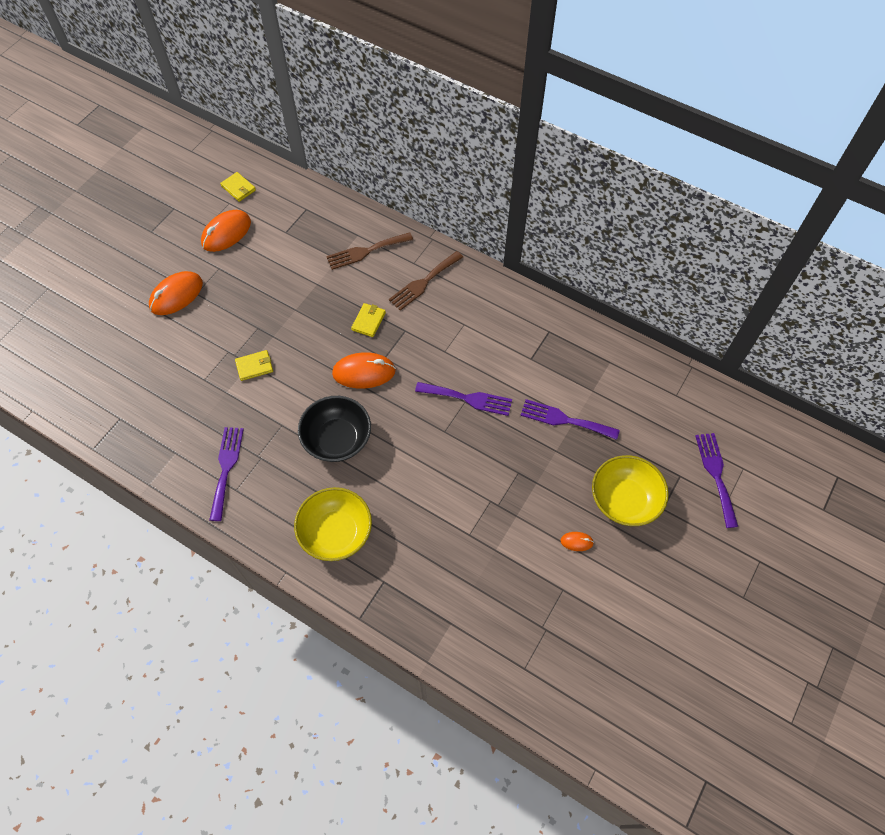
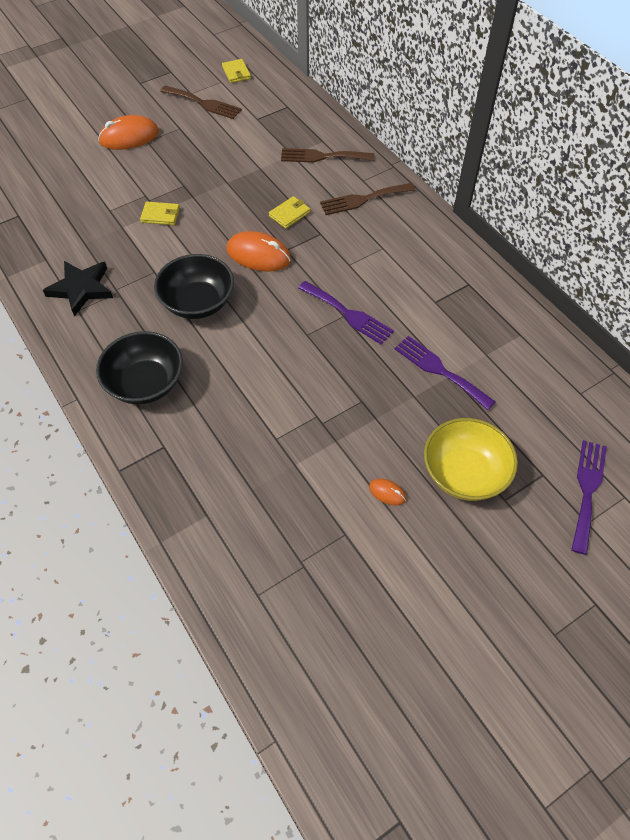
camera: 25 degrees right, 5 degrees down
orange mouse [201,210,251,252] -> brown fork [160,86,242,119]
purple fork [209,427,244,521] -> black star [43,261,113,316]
yellow bowl [294,487,372,561] -> black bowl [96,331,183,404]

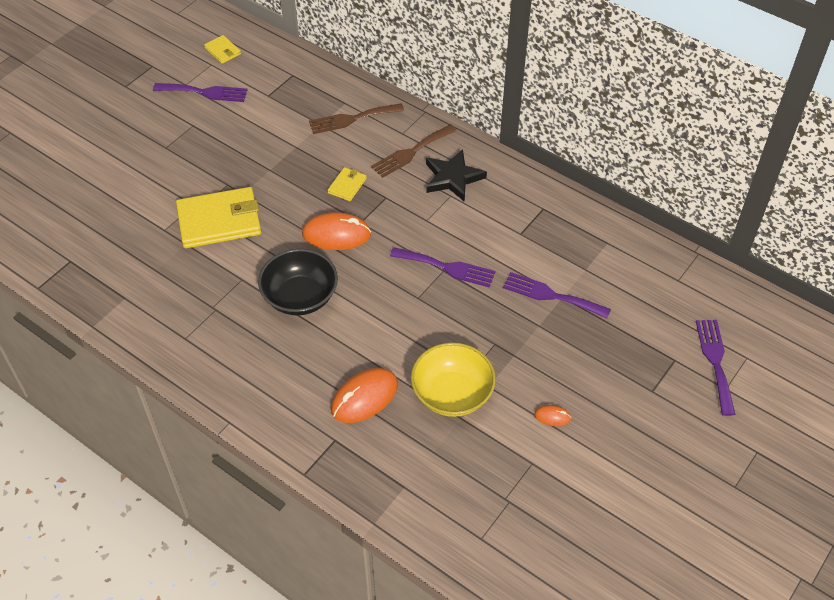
camera: 20 degrees left, 5 degrees down
black star [43,261,113,316] -> black star moved to [426,149,487,202]
black bowl [96,331,183,404] -> none
orange mouse [98,115,159,150] -> orange mouse moved to [331,368,398,423]
yellow wallet [140,202,180,225] -> yellow wallet [176,187,261,248], size x2.14
brown fork [160,86,242,119] -> purple fork [153,83,248,102]
yellow bowl [424,418,518,501] -> yellow bowl moved to [411,342,496,417]

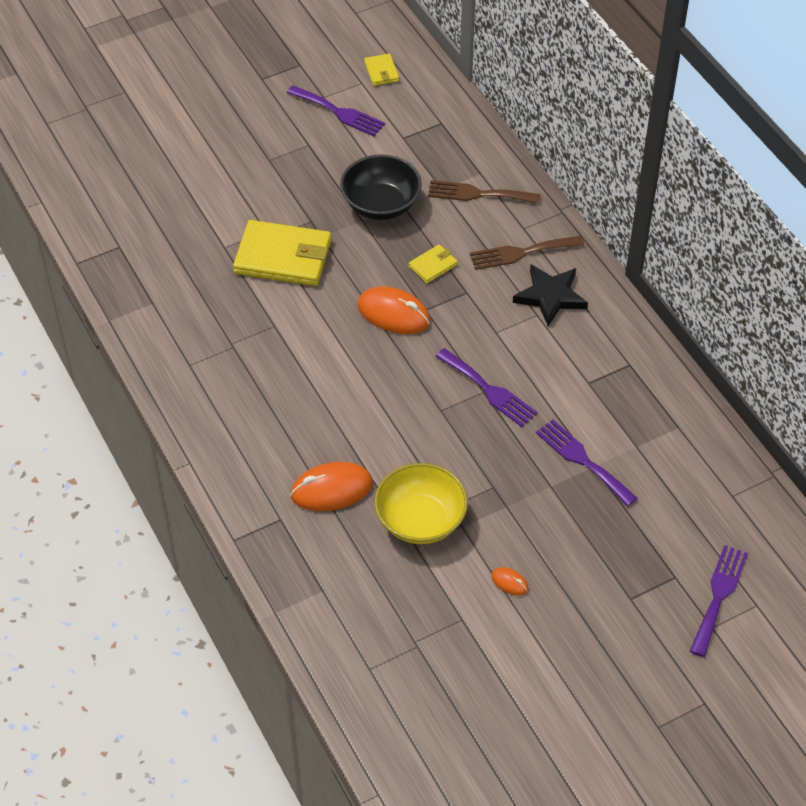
camera: 25 degrees right, 0 degrees up
black bowl [258,249,338,316] -> black bowl moved to [340,154,422,220]

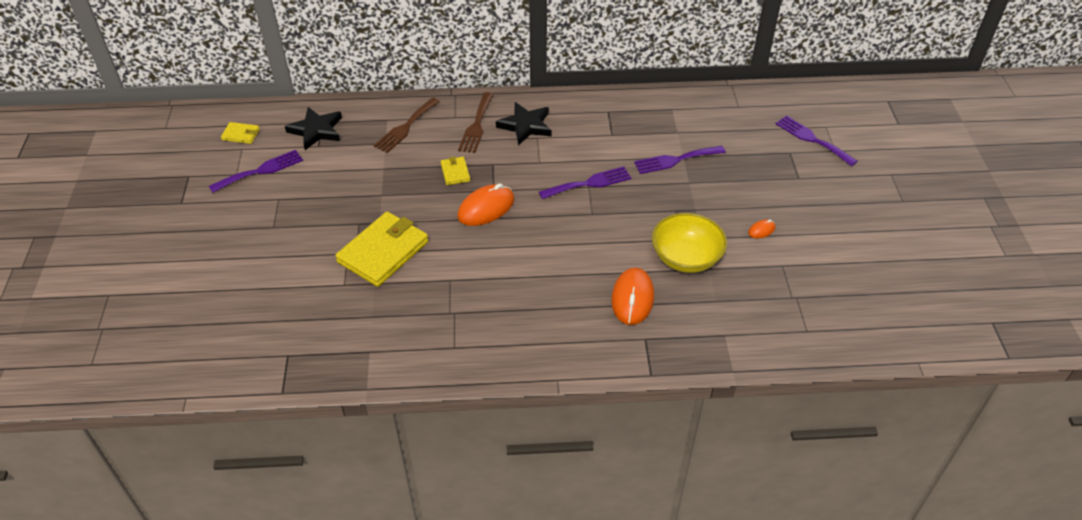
camera: 65 degrees left, 5 degrees down
black bowl [340,154,422,220] -> none
none -> black star [285,107,342,150]

